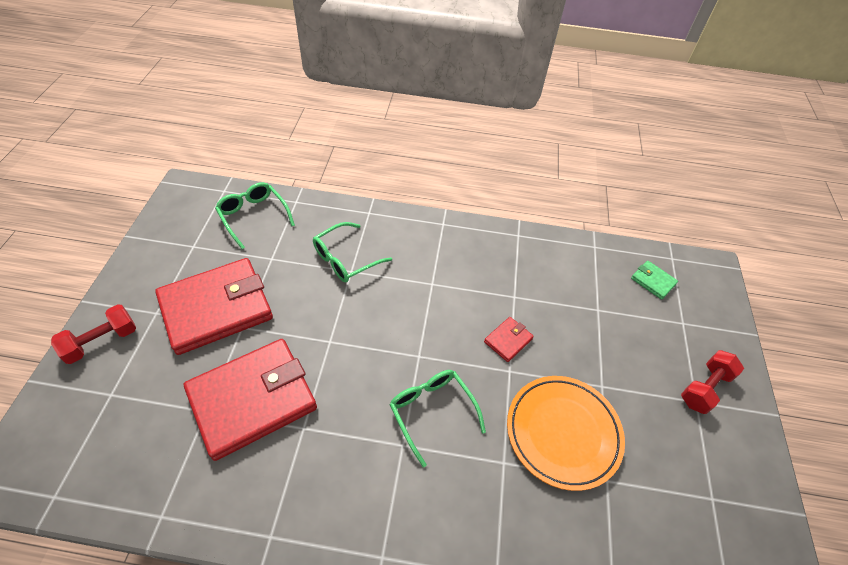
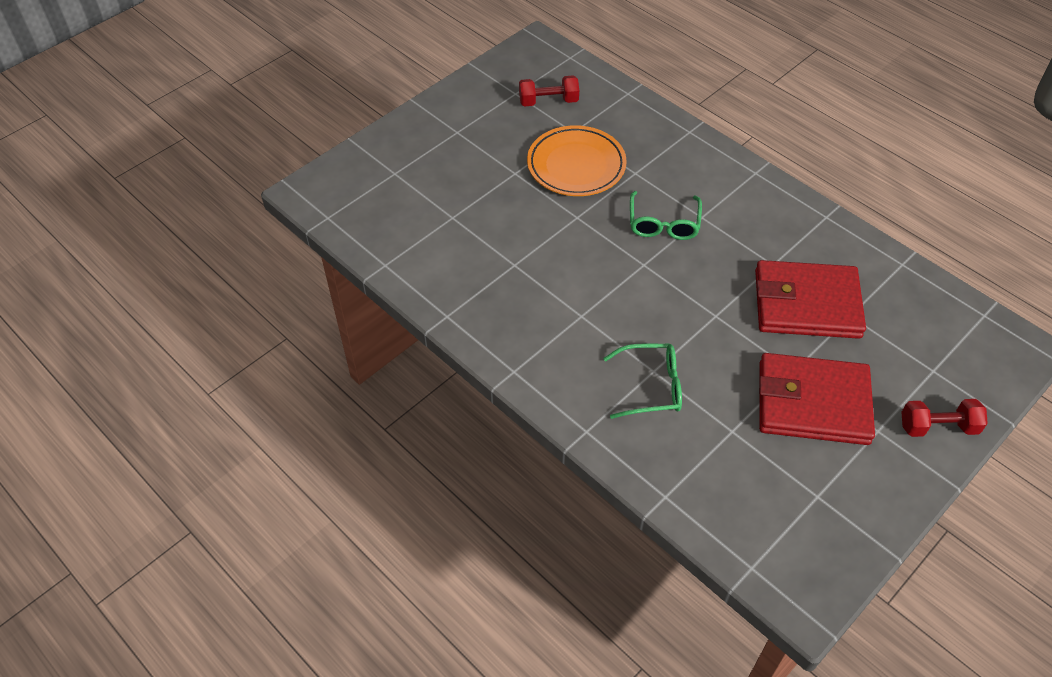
camera: 140 degrees left, 0 degrees up
green glasses [215,182,295,249] -> none
red wallet [484,317,534,362] -> none
green wallet [631,261,678,300] -> none
red dumbbell [681,350,744,414] -> red dumbbell moved to [519,75,579,107]

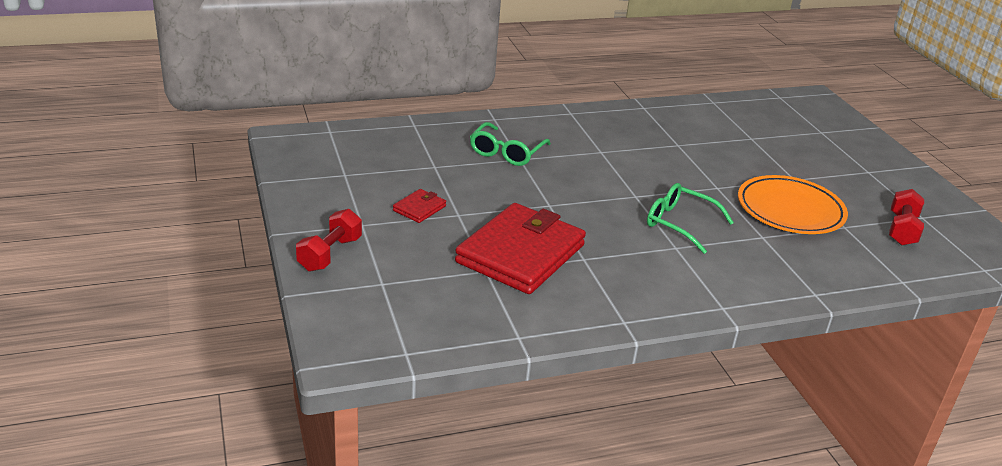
camera: 115 degrees right, 20 degrees down
red wallet [759,353,875,445] -> red wallet [393,189,446,223], size x0.42

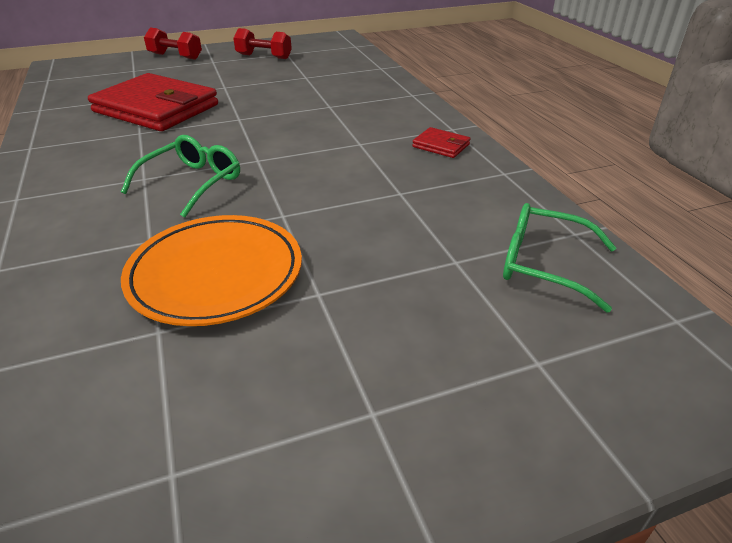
camera: 90 degrees right, 5 degrees up
red wallet [393,189,446,223] -> red wallet moved to [412,127,470,158]
green glasses [470,122,551,166] -> green glasses moved to [503,203,617,312]
red dumbbell [889,189,924,246] -> red dumbbell moved to [233,28,292,59]

